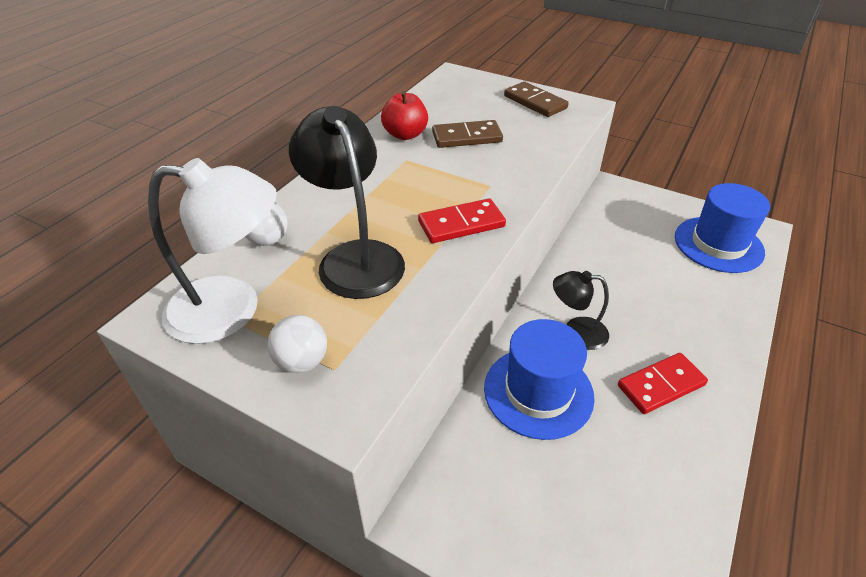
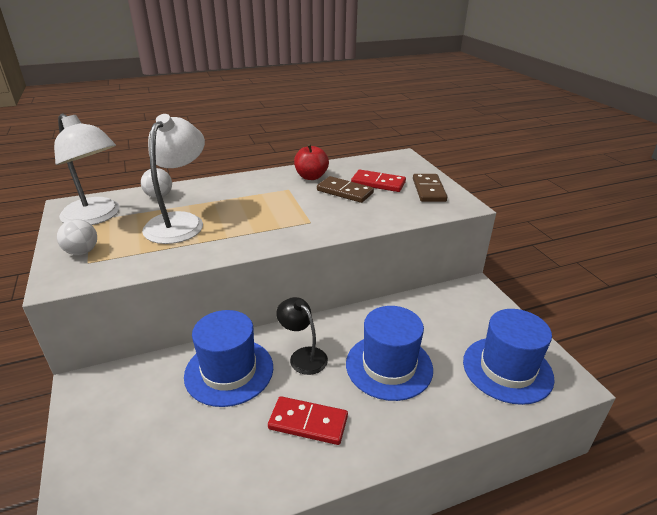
camera: 40 degrees right, 10 degrees down
black lamp [289,106,405,299] -> white lamp [142,114,205,244]
red domino [418,198,506,243] -> red domino moved to [351,170,406,192]
none -> blue hat [346,306,433,401]

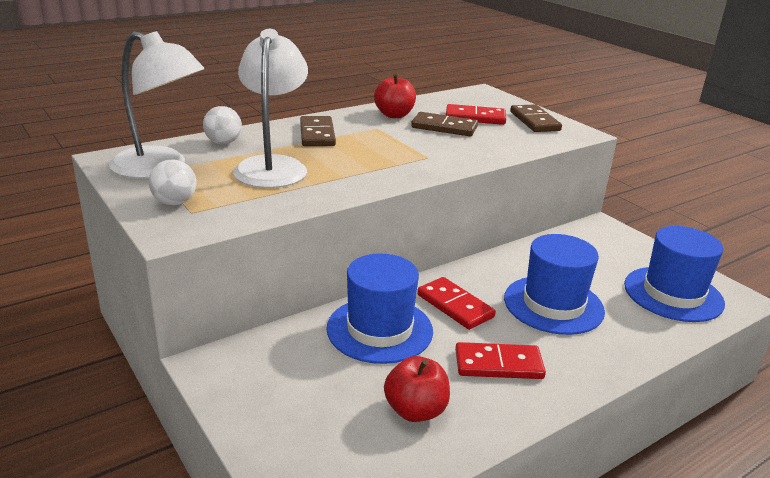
camera: 15 degrees left, 5 degrees down
black lamp [276,297,328,375] -> red domino [417,277,496,330]
none -> brown domino [300,116,336,146]
none -> red apple [384,356,450,422]

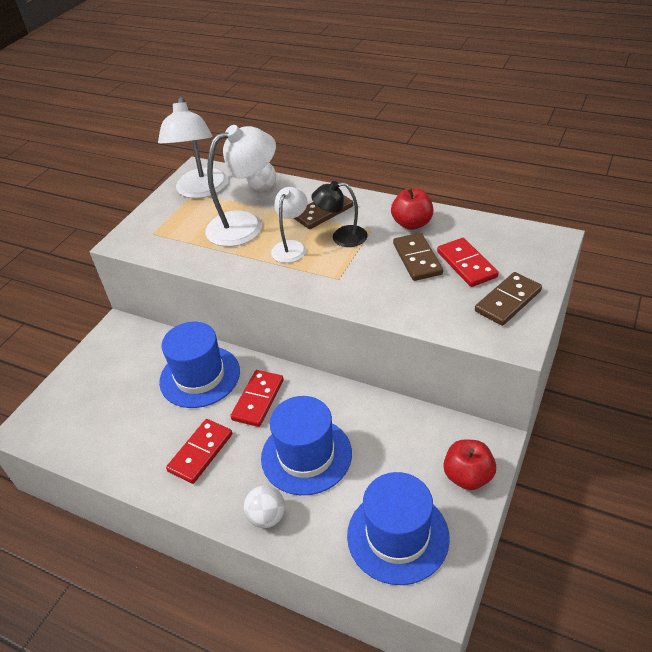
camera: 65 degrees right, 15 degrees up
white ball [149,159,197,205] -> white ball moved to [244,485,285,528]
red apple [384,356,450,422] -> red apple moved to [443,439,496,490]
red domino [455,342,546,379] -> red domino turned 60 degrees clockwise [166,419,232,484]
none -> white lamp [271,187,308,263]
none -> black lamp [311,181,368,247]

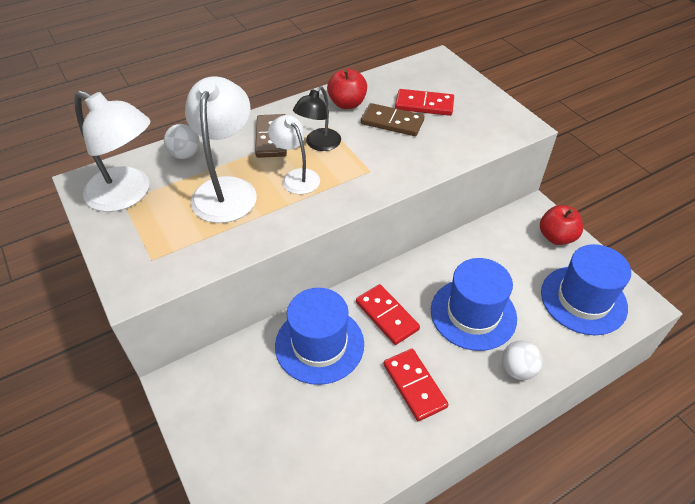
camera: 60 degrees left, 5 degrees up
brown domino [475,272,542,326] -> none

